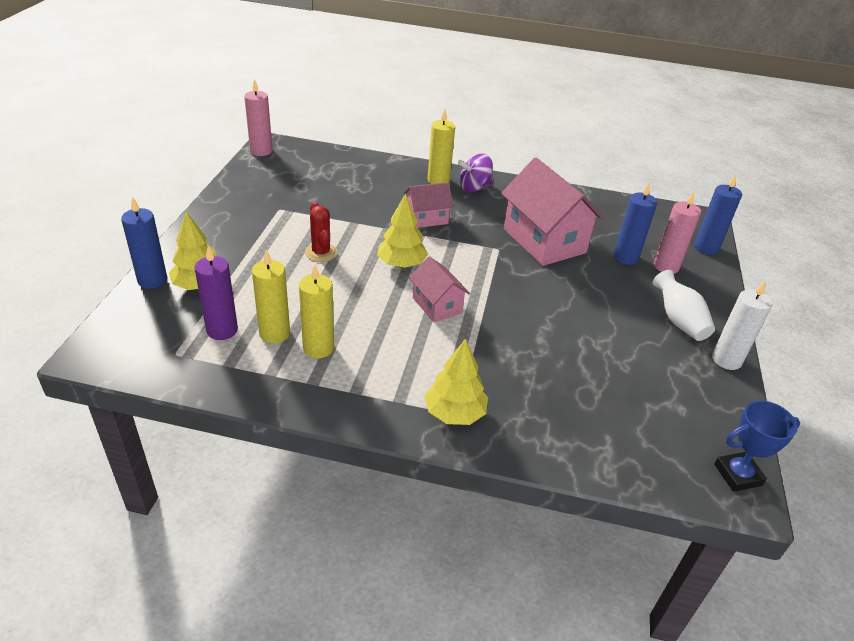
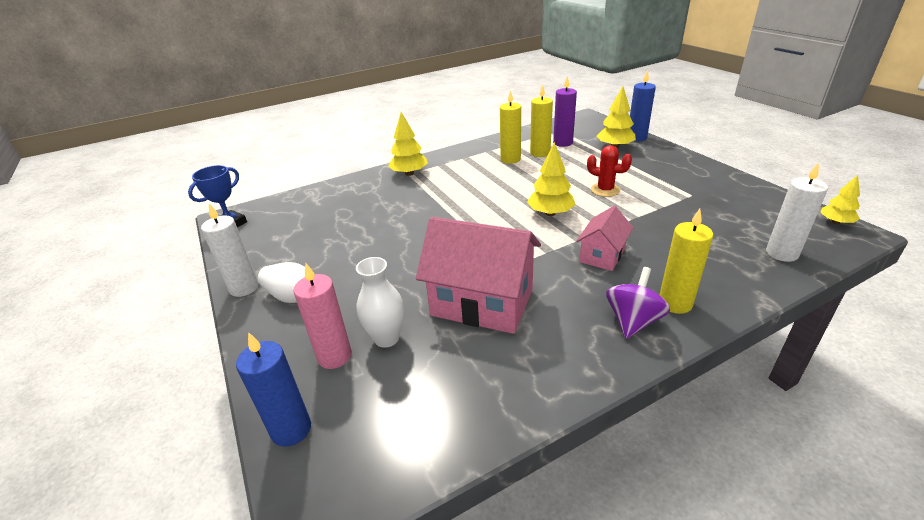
camera: 145 degrees right, 5 degrees down
pink candle [244,79,272,156] -> yellow tree [820,175,860,225]
pink house [409,256,470,322] -> none
blue candle [613,182,657,265] -> white vase [356,257,404,348]
none -> white candle [766,162,828,262]

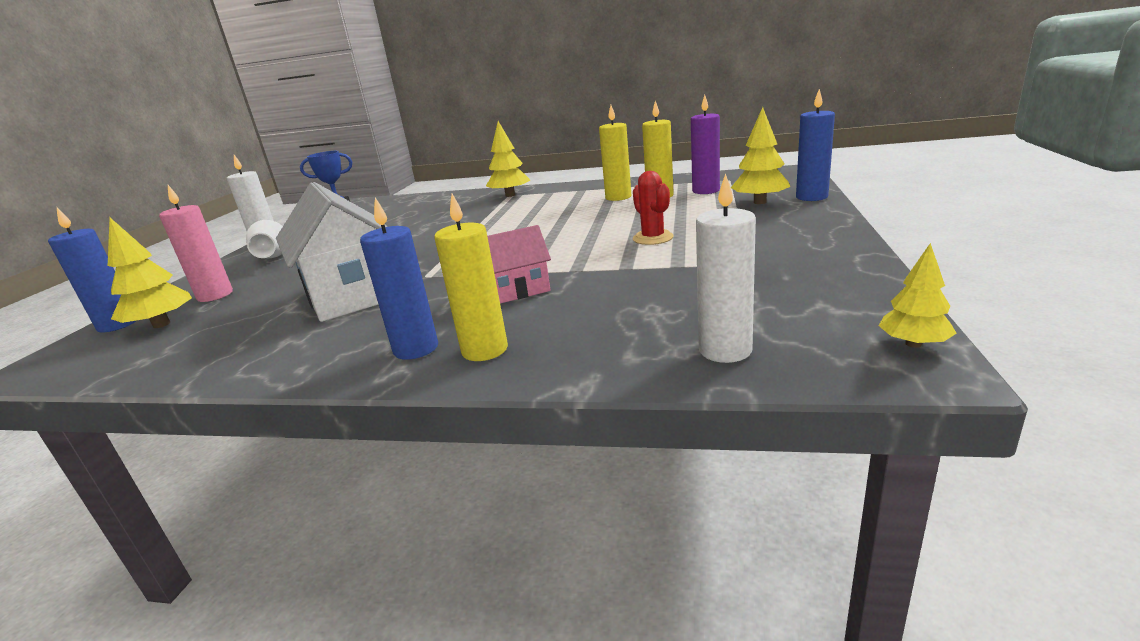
camera: 40 degrees right, 10 degrees down
white vase [356,257,404,348] -> none
pink house [416,217,541,334] -> white house [276,182,388,322]
yellow tree [527,142,575,216] -> yellow tree moved to [108,218,192,328]
purple spinning top [606,267,670,339] -> blue candle [360,198,438,360]

